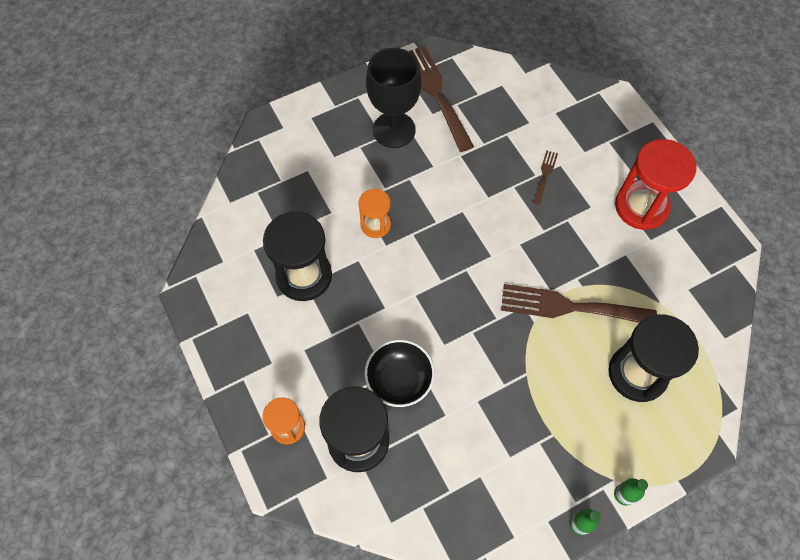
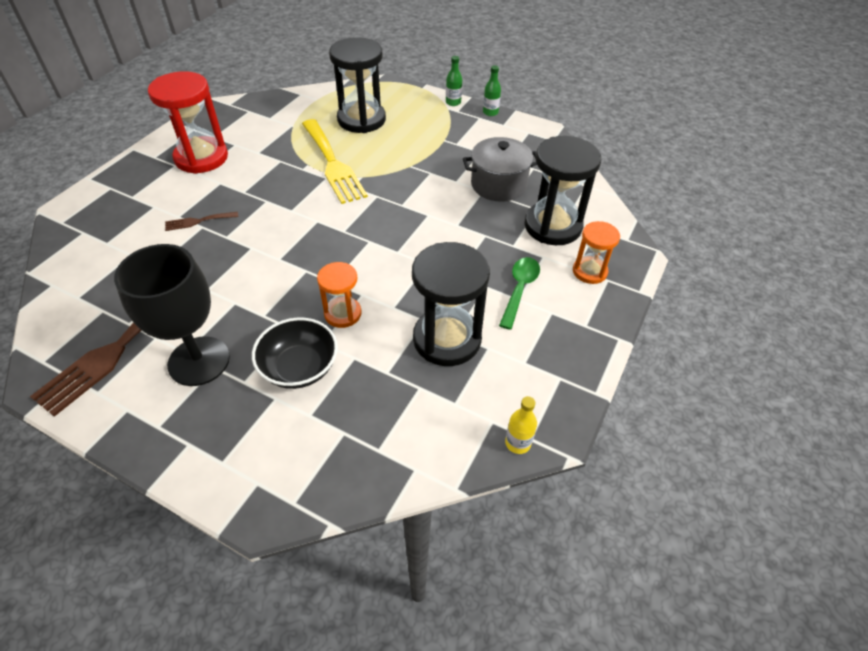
camera: 125 degrees left, 15 degrees down
black bowl [365,340,435,407] -> black bowl moved to [252,318,338,389]
brown fork [501,284,657,323] -> yellow fork [302,119,368,204]
none -> grey pot [463,137,537,202]
none -> green spoon [499,257,540,330]
none -> yellow bottle [505,396,537,454]

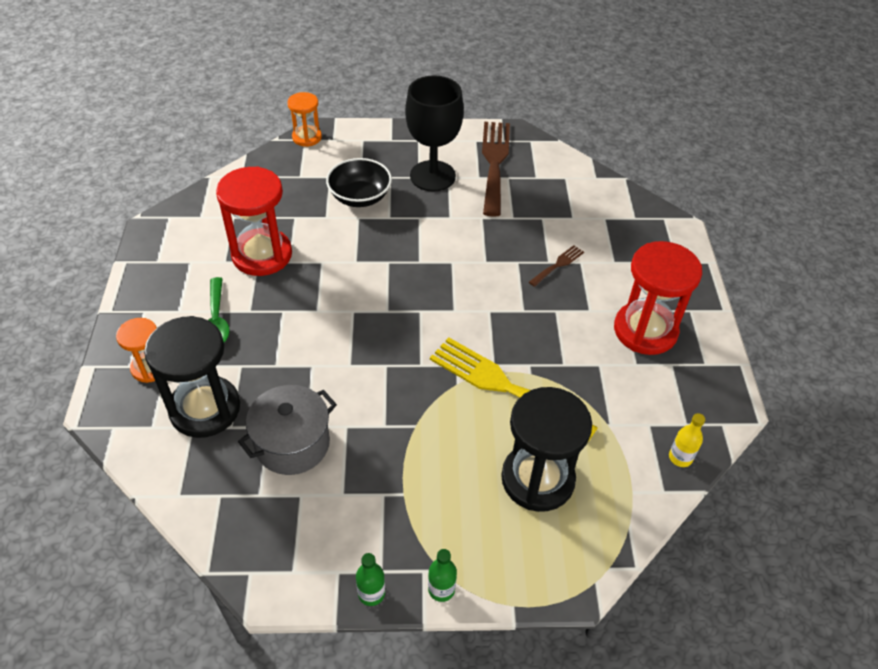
camera: 150 degrees right, 0 degrees up
orange hourglass [317,262,362,328] -> orange hourglass moved to [287,92,322,147]
black hourglass [412,242,490,366] -> red hourglass [216,166,292,276]
yellow bottle [505,396,537,454] -> yellow bottle moved to [669,413,705,467]

